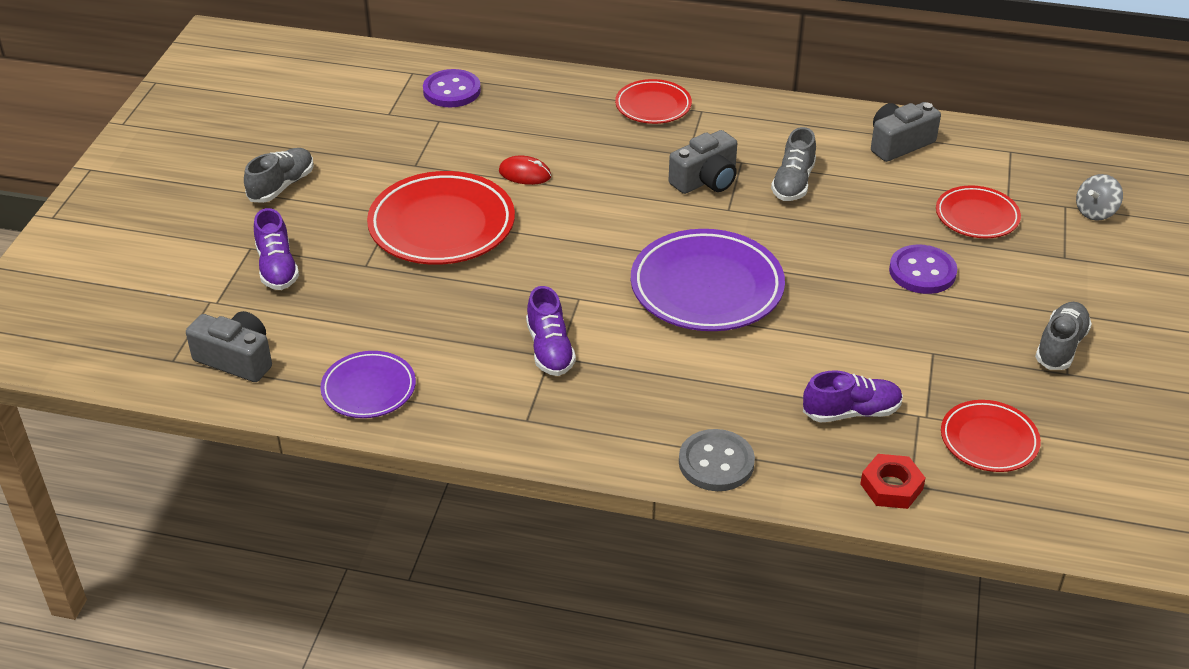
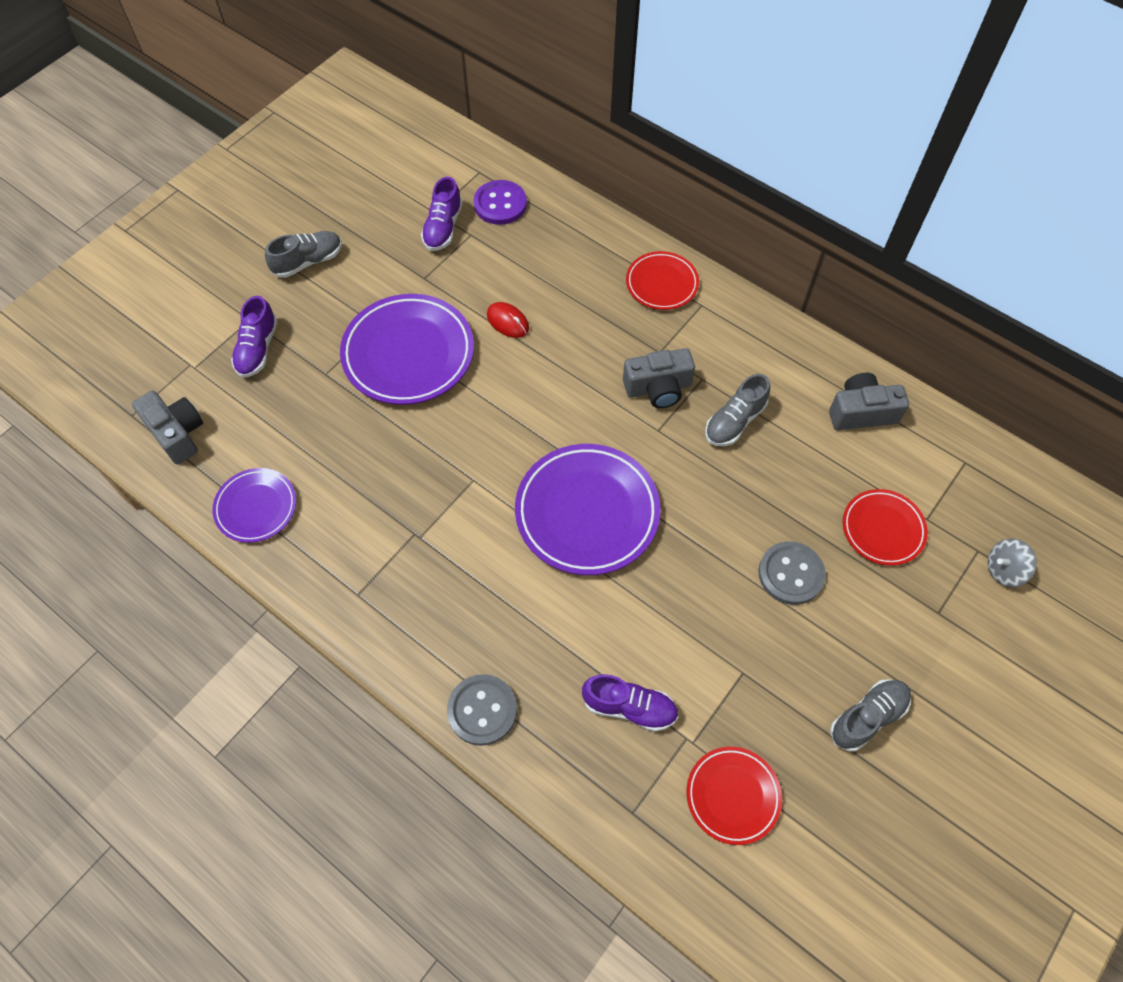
camera: 25 degrees right, 20 degrees up
red plate [367,171,515,265] -> purple plate [340,294,474,405]
purple shoe [526,286,576,376] -> purple shoe moved to [421,177,463,251]
red nut [860,454,926,509] -> none
purple button [889,245,957,294] -> grey button [758,541,826,605]

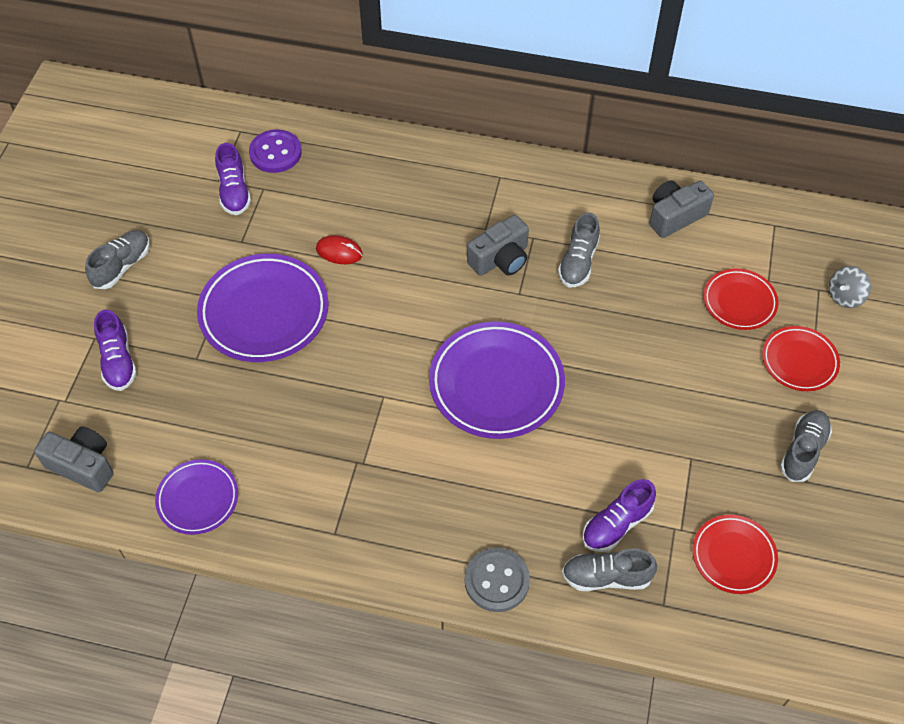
camera: 25 degrees left, 5 degrees down
purple shoe [582,674,678,732] -> purple shoe turned 150 degrees clockwise [582,479,656,552]
red plate [626,251,699,310] -> red plate moved to [762,326,840,391]
grey button [758,541,826,605] -> none
none -> grey shoe [562,548,657,591]

